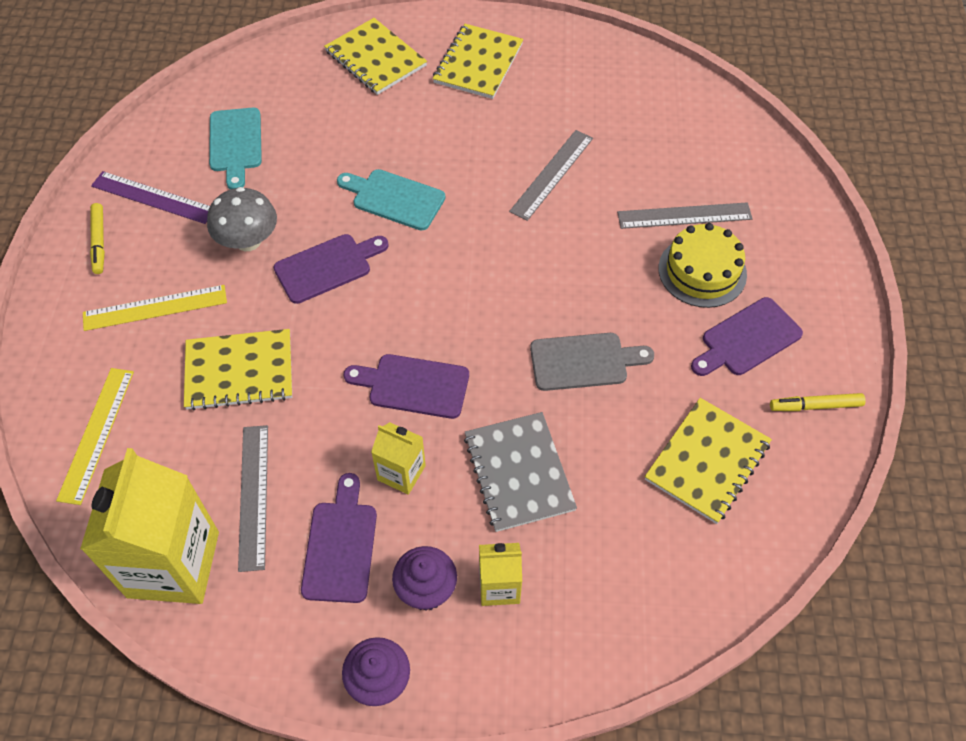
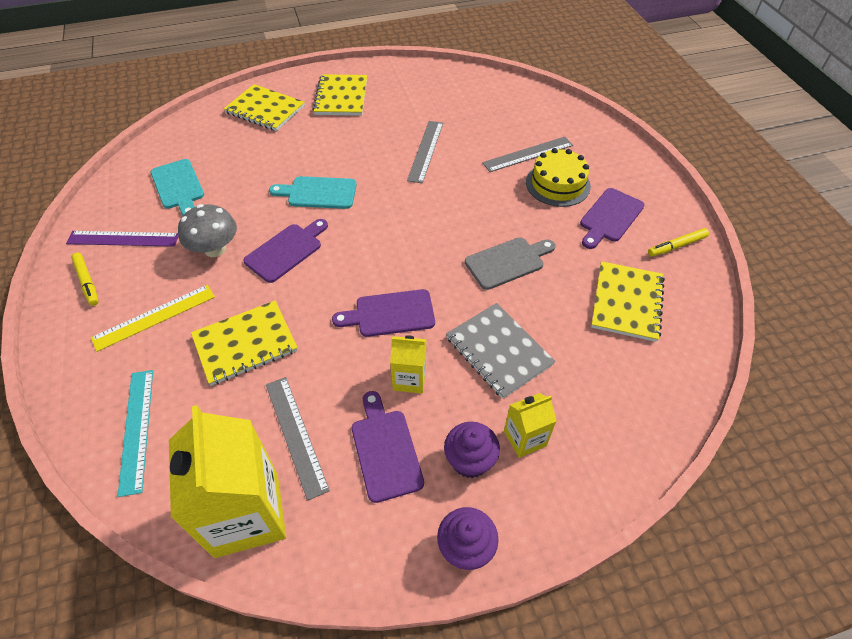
camera: 20 degrees left, 5 degrees down
yellow ruler [56,368,134,505] -> turquoise ruler [118,370,153,497]

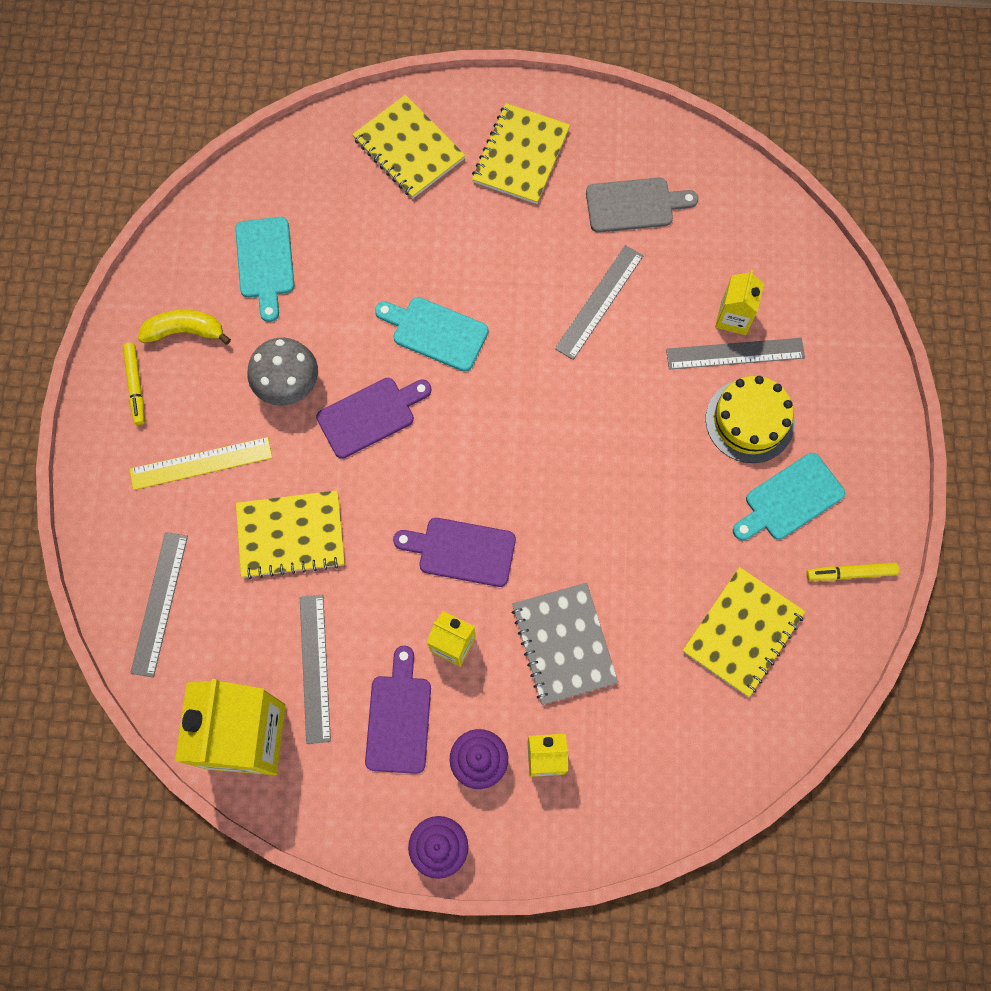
camera: 20 degrees right, 20 degrees up
purple ruler [66,231,179,247] -> yellow banana [138,310,231,345]
turquoise ruler [118,370,153,497] -> grey ruler [130,532,188,677]
grey cutting board [465,237,555,290] -> grey cutting board moved to [586,178,698,233]
purple cutting board [580,188,644,249] -> turquoise cutting board [733,453,845,540]
none -> yellow carton [715,270,764,335]

